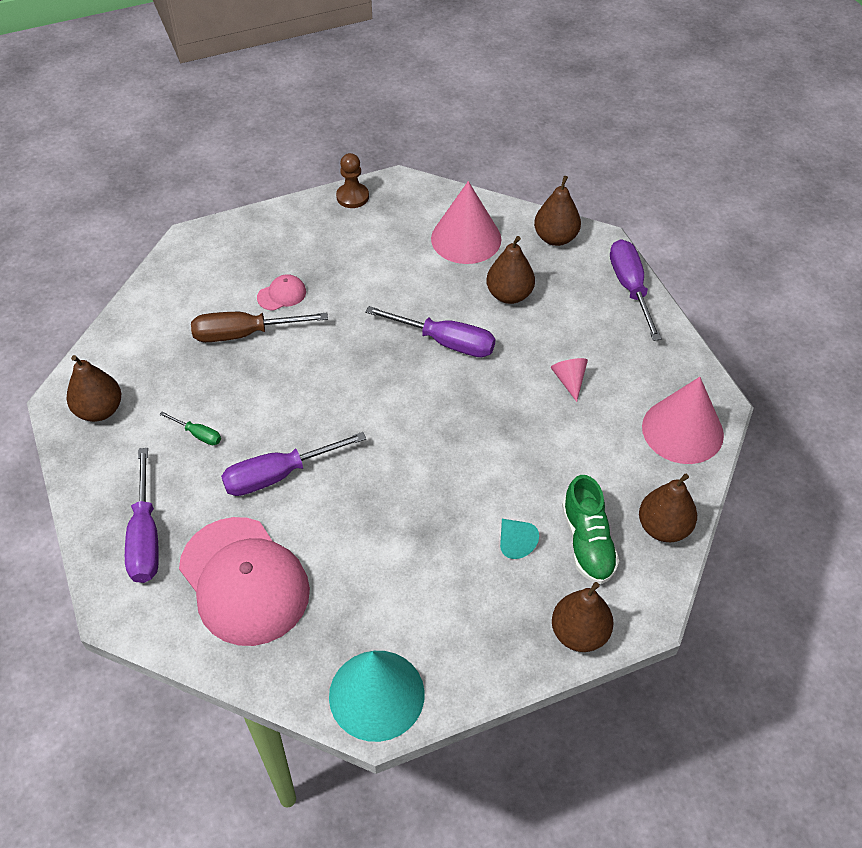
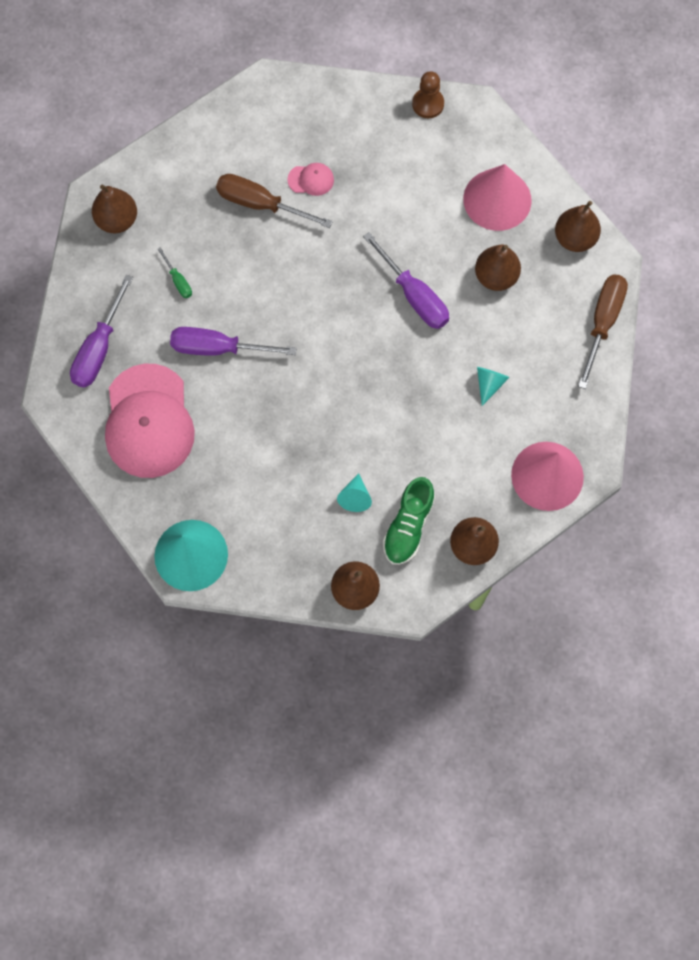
camera: 30 degrees right, 20 degrees up
pink cone [551,358,588,402] -> turquoise cone [477,367,510,406]
purple screwdriver [610,239,662,341] -> brown screwdriver [578,275,628,389]

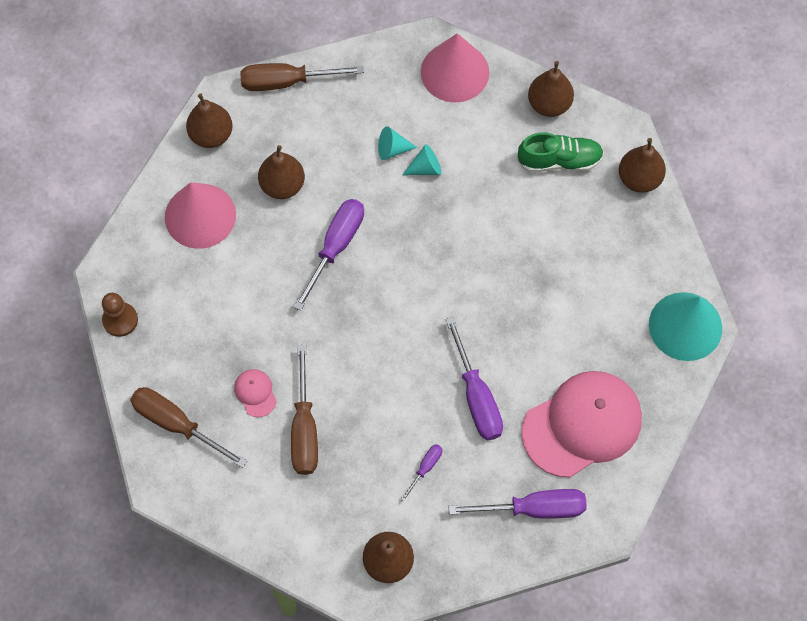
camera: 115 degrees left, 5 degrees down
green screwdriver [157,247,192,298] -> purple screwdriver [401,444,442,502]
turquoise cone [337,473,372,512] -> turquoise cone moved to [402,144,441,175]
none -> brown screwdriver [130,387,247,468]

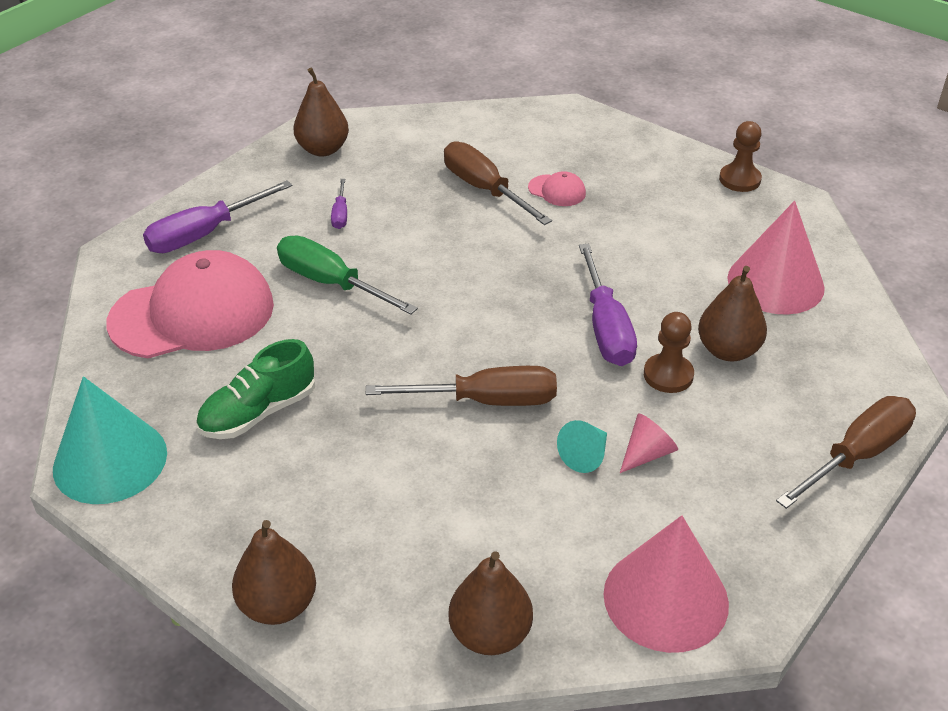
camera: 145 degrees right, 25 degrees down
brown screwdriver [130,387,247,468] -> brown screwdriver moved to [366,366,557,406]
brown pear [186,93,233,148] -> none
turquoise cone [378,126,417,160] -> pink cone [620,414,678,473]
purple screwdriver [446,317,503,440] -> green screwdriver [277,235,418,315]
green shoe [517,133,604,172] -> green shoe moved to [196,339,315,439]
pink cap [521,371,642,478] -> pink cap turned 135 degrees counterclockwise [107,250,274,358]
none -> brown pawn [644,312,694,393]

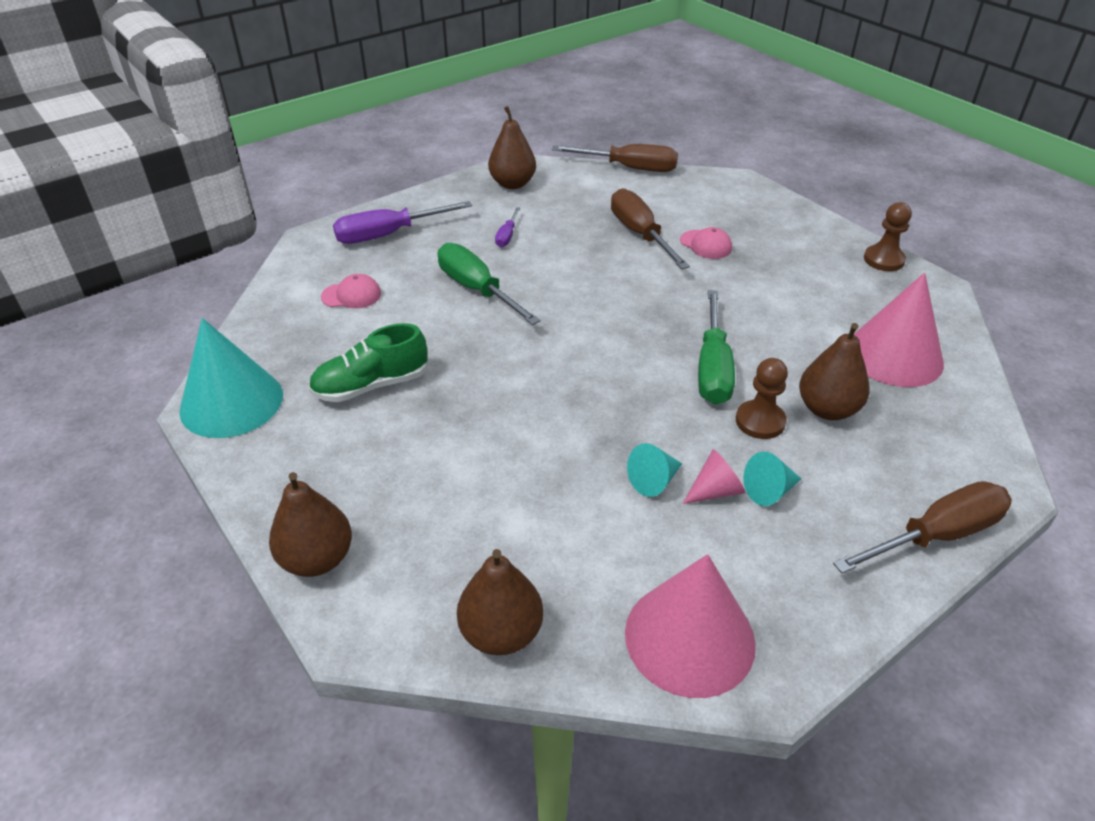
camera: 15 degrees right, 0 degrees up
pink cap [107,250,274,358] -> pink cap [321,274,381,308], size x0.41
brown screwdriver [366,366,557,406] -> brown screwdriver moved to [552,144,678,172]
purple screwdriver [579,244,637,366] -> green screwdriver [698,290,735,405]
none -> turquoise cone [743,452,801,506]

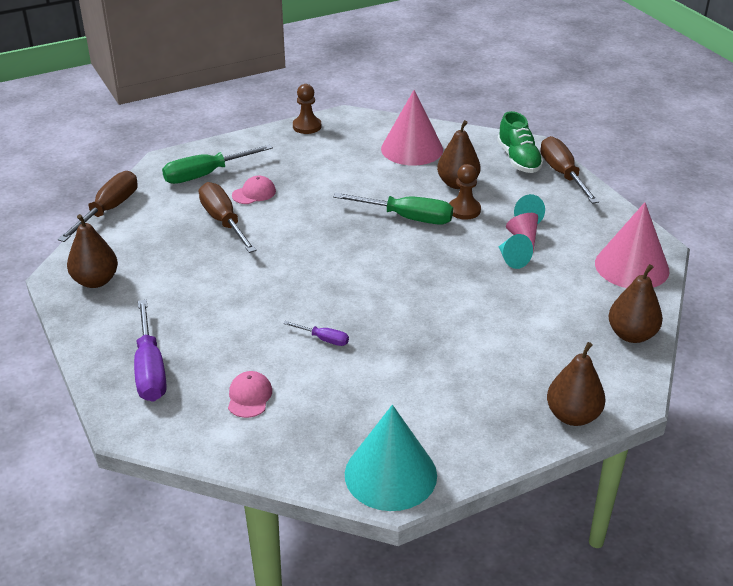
camera: 80 degrees left, 5 degrees down
green shoe [308,323,428,402] -> green shoe moved to [497,111,544,173]
green screwdriver [438,243,541,325] -> green screwdriver moved to [162,144,273,184]
purple screwdriver [495,207,521,247] -> purple screwdriver moved to [283,321,349,346]
brown screwdriver [611,188,690,269] -> brown screwdriver turned 75 degrees clockwise [199,182,257,253]

